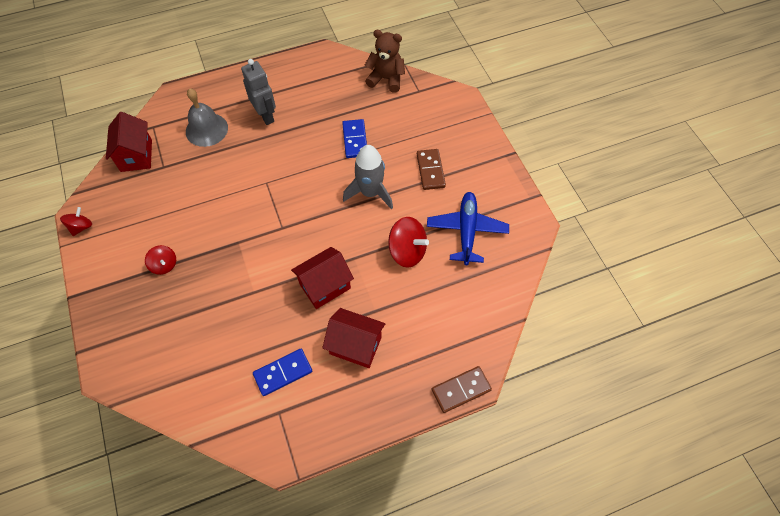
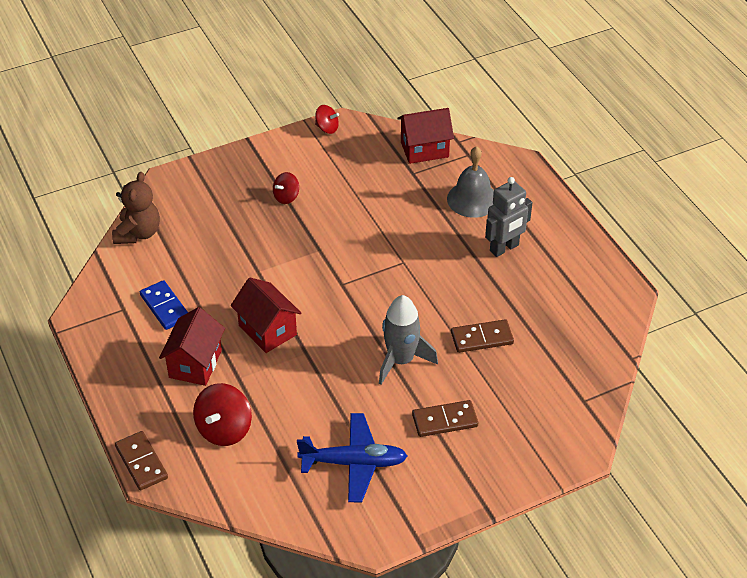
camera: 85 degrees right, 15 degrees down
blue domino [342,119,367,158] -> brown domino [451,319,514,353]
brown teddy bear [365,30,405,93] -> brown teddy bear moved to [112,172,160,244]
red spinning top [388,217,429,268] -> red spinning top moved to [193,383,252,446]

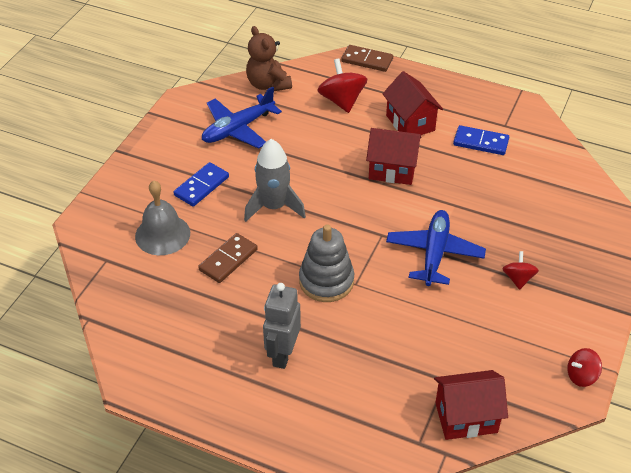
camera: 140 degrees right, 0 degrees up
brown teddy bear [112,172,160,244] -> brown teddy bear moved to [246,26,292,91]
red house [397,108,454,164] -> red house turned 45 degrees clockwise [434,370,508,440]
brown domino [412,400,478,437] -> blue domino [174,162,229,207]
grey bell [447,146,494,218] -> grey bell moved to [135,181,190,255]
none -> grey stacking toy [299,224,354,302]
none -> blue plane [386,210,486,286]

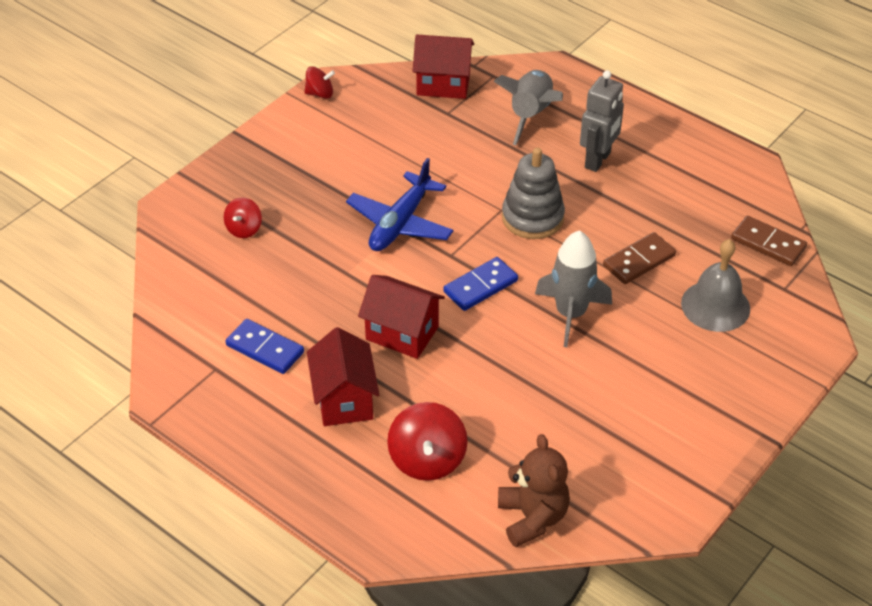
camera: 165 degrees left, 0 degrees up
blue domino [174,162,229,207] -> blue domino moved to [443,257,518,311]
blue plane [202,86,282,149] -> none
brown domino [341,45,393,72] -> brown domino moved to [731,216,807,266]
red spinning top [502,251,539,290] -> red spinning top moved to [224,197,262,238]
none -> grey rocket [493,70,563,145]

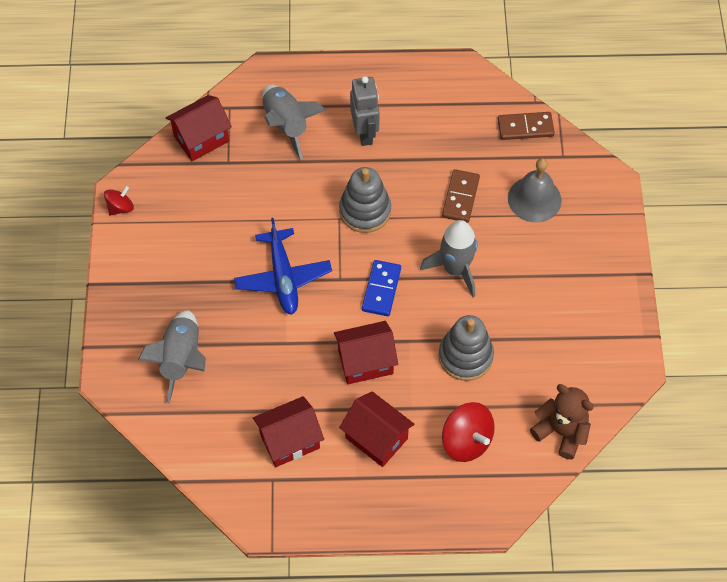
camera: 40 degrees left, 15 degrees up
red spinning top [224,197,262,238] -> grey rocket [138,310,206,404]
blue domino [225,319,304,374] -> red house [253,396,324,467]
none -> grey stacking toy [438,315,494,381]

